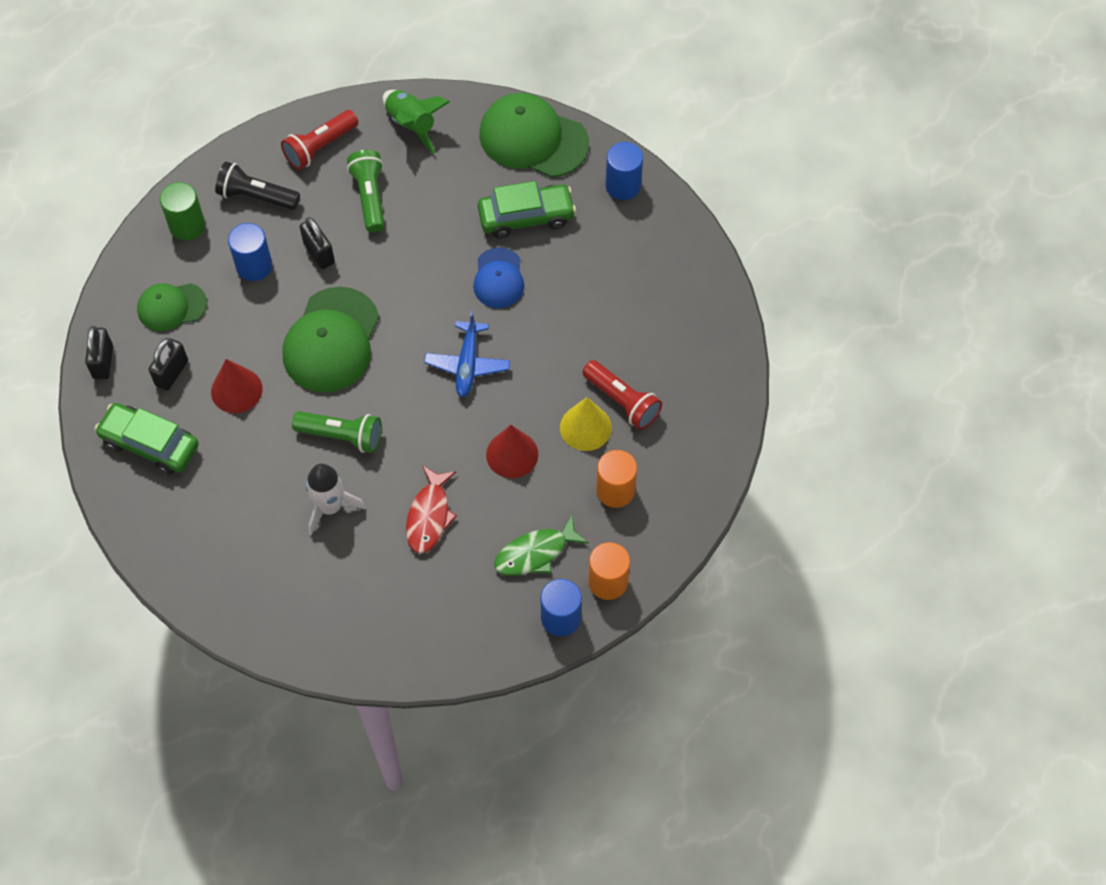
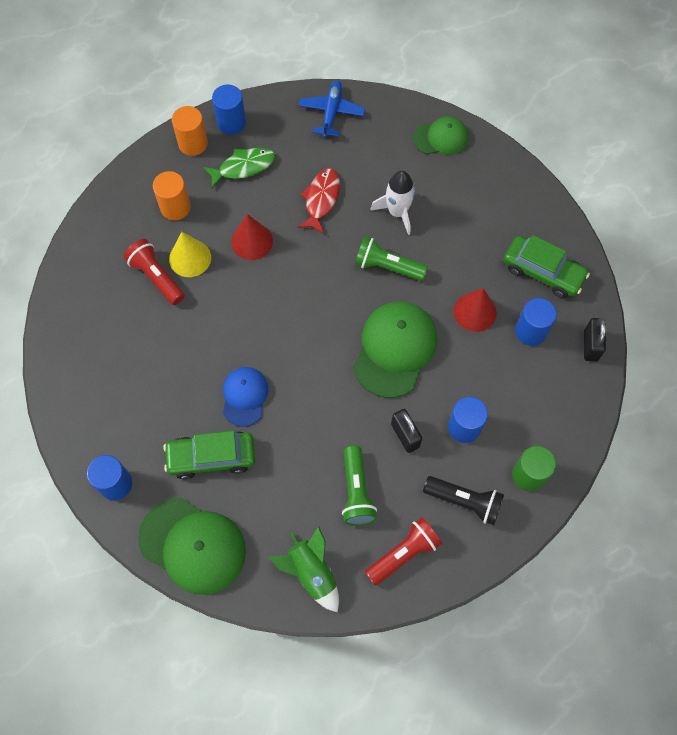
camera: 175 degrees left, 5 degrees up
green cap [137,283,207,331] -> green cap moved to [413,117,468,155]
black padlock [148,338,188,391] -> blue cylinder [515,298,557,346]
blue plane [424,311,510,398] -> blue plane moved to [299,80,365,138]

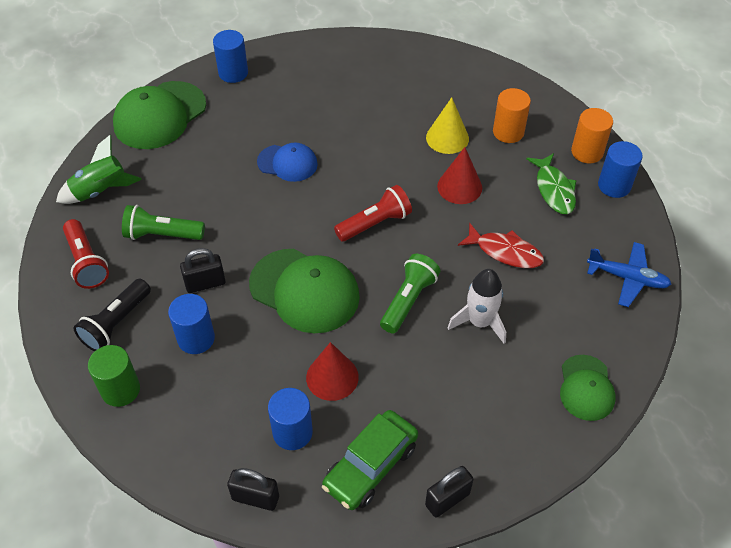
camera: 100 degrees right, 15 degrees down
red flashlight [123,239,185,305] -> red flashlight moved to [334,185,412,242]
green car [163,431,255,480] -> none
none -> black padlock [425,466,474,518]

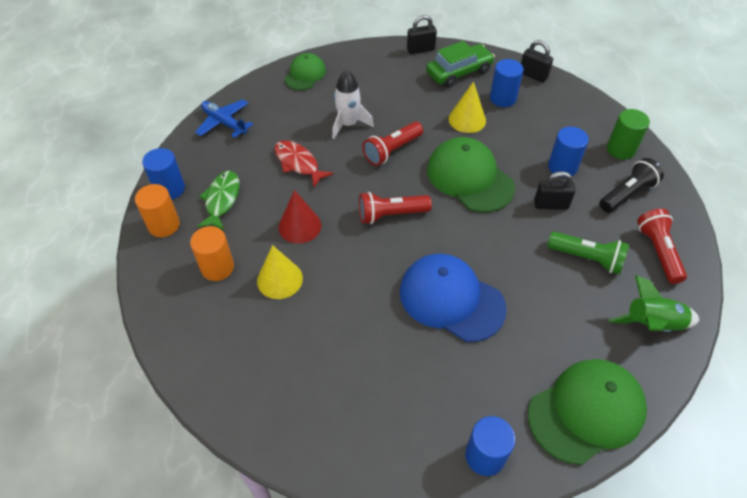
camera: 160 degrees left, 0 degrees up
blue cap [257,143,318,182] -> blue cap [400,254,507,342], size x1.70
red cone [306,342,359,401] -> yellow cone [449,81,486,133]
green flashlight [380,254,440,333] -> red flashlight [363,122,423,166]

